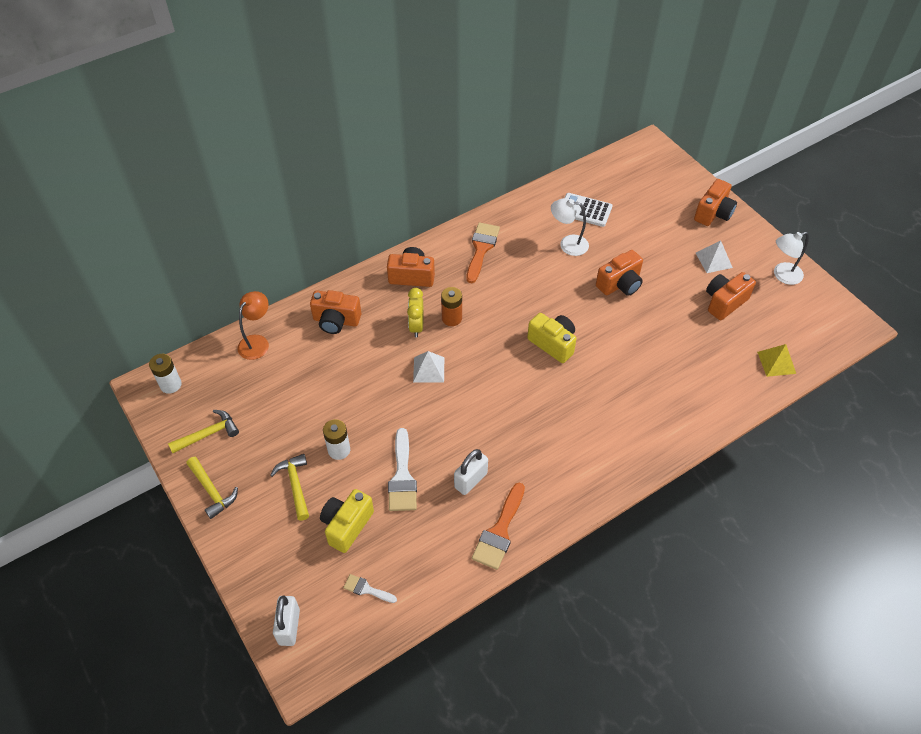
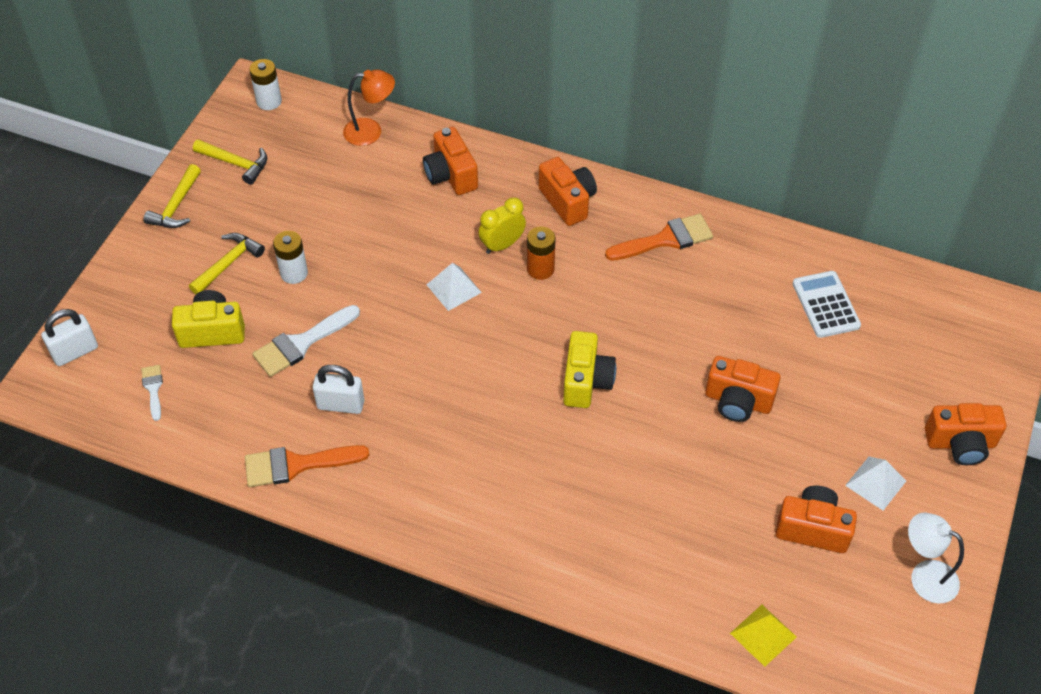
camera: 55 degrees right, 0 degrees up
white lamp [551,198,589,256] -> none

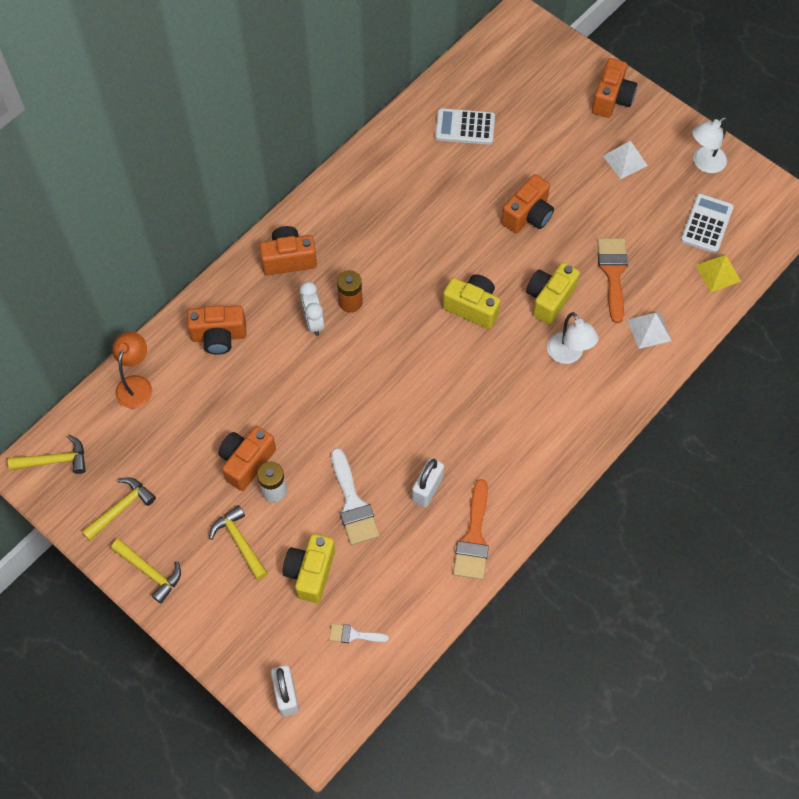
camera: 70 degrees left, 10 degrees up
white battery [249,59,282,110] -> yellow hammer [8,435,86,474]
white pyramid [426,263,482,311] -> white pyramid moved to [627,312,672,349]
yellow clock [478,197,526,254] -> white clock [300,282,325,336]
orange brush [605,214,713,261] -> orange brush moved to [597,238,628,323]
orange camera [776,486,857,553] -> orange camera moved to [218,426,276,491]
none -> yellow camera [526,262,580,325]
none -> white lamp [547,312,599,364]
none -> white calculator [681,193,734,253]

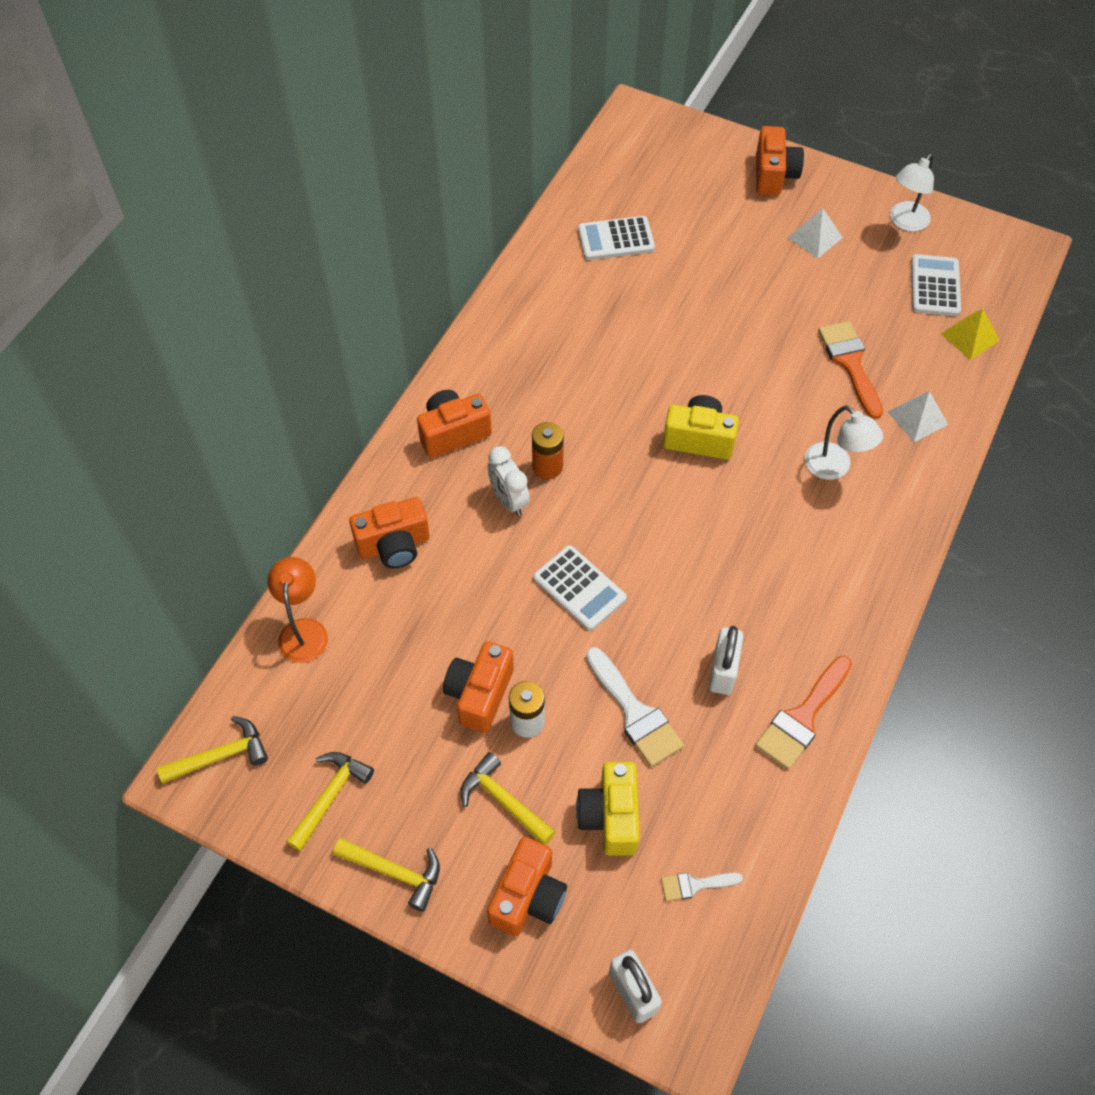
camera: 15 degrees left, 5 degrees down
orange brush [453,479,489,580] -> orange brush turned 45 degrees clockwise [755,656,852,769]
orange camera [501,174,554,233] -> orange camera moved to [487,837,567,936]
yellow camera [526,262,580,325] -> none
none -> white calculator [533,545,627,631]

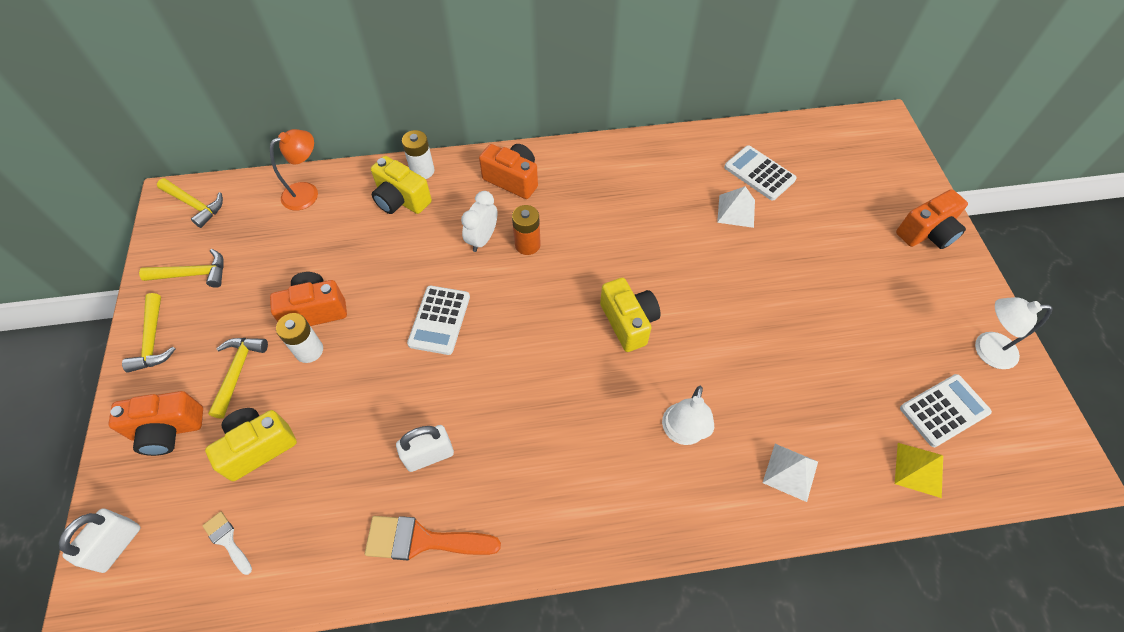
camera: 55 degrees right, 0 degrees up
orange camera [349,497,430,569] -> yellow camera [371,156,432,214]
white brush [586,647,684,767] -> none
white pyramid [787,208,843,258] -> white pyramid moved to [717,186,755,228]
orange brush [818,321,883,419] -> none
none -> white battery [402,130,435,179]

